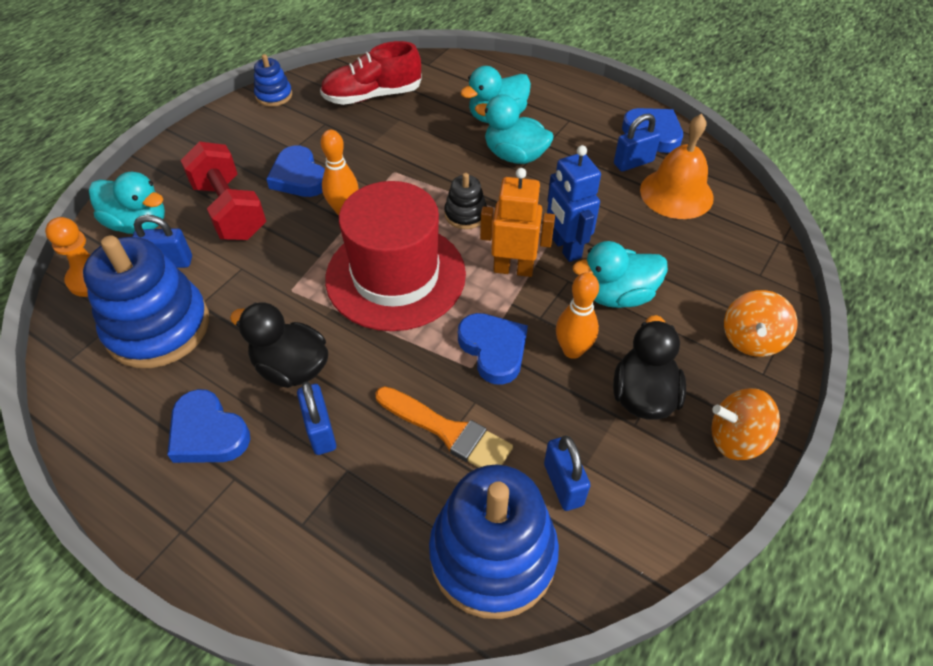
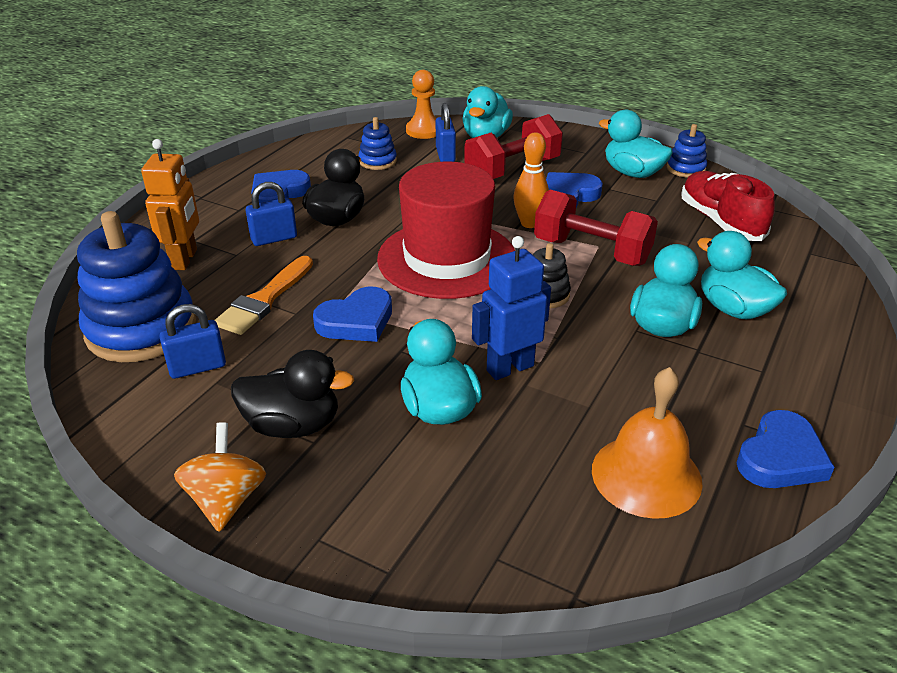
camera: 85 degrees right, 15 degrees down
blue stacking toy [83,235,209,368] -> blue stacking toy [358,117,397,170], size x0.47
orange robot [480,168,555,277] -> orange robot moved to [141,139,199,270]
orange bowling pin [556,273,599,359] -> none
blue padlock [614,114,661,172] -> none
orange spinning top [724,290,798,357] -> none
none -> red dumbbell [534,190,658,266]
none -> turquoise duck [599,110,673,178]

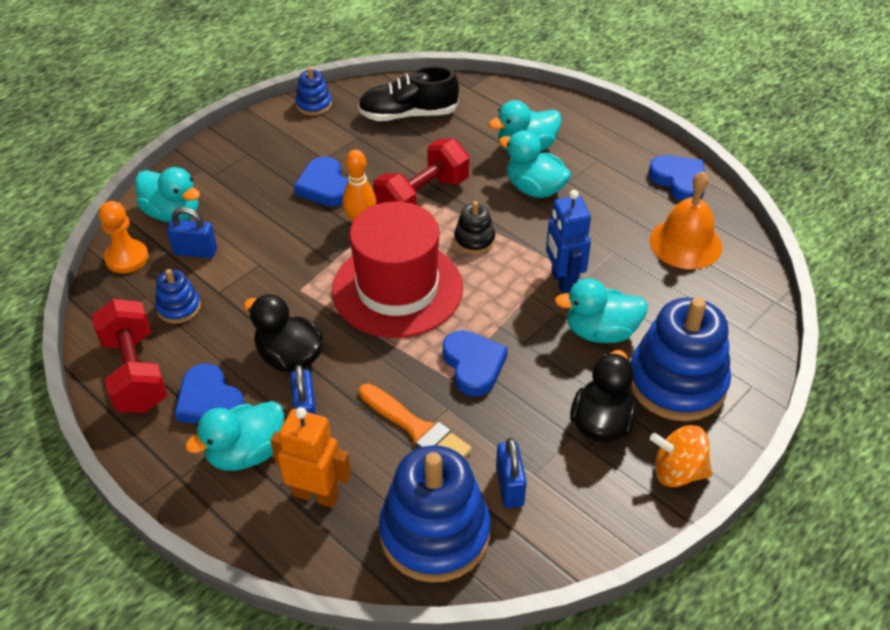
camera: 75 degrees left, 10 degrees up
red dumbbell [464,114,563,179] -> red dumbbell moved to [92,299,167,413]
turquoise duck [599,110,673,178] -> turquoise duck moved to [185,401,284,471]
red shoe [681,171,775,241] -> black shoe [358,66,459,121]
none -> blue stacking toy [630,297,731,421]

